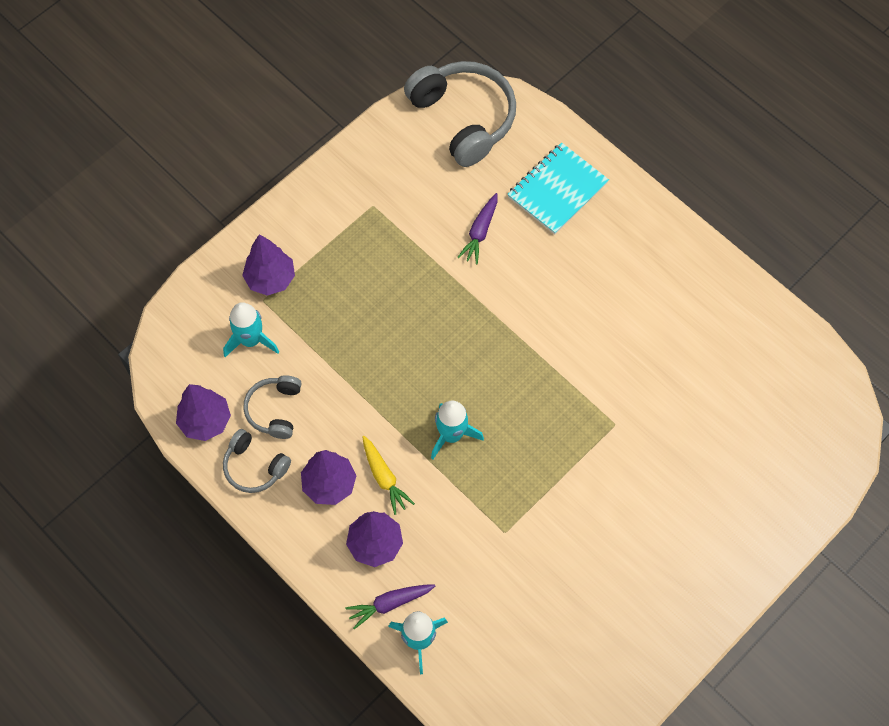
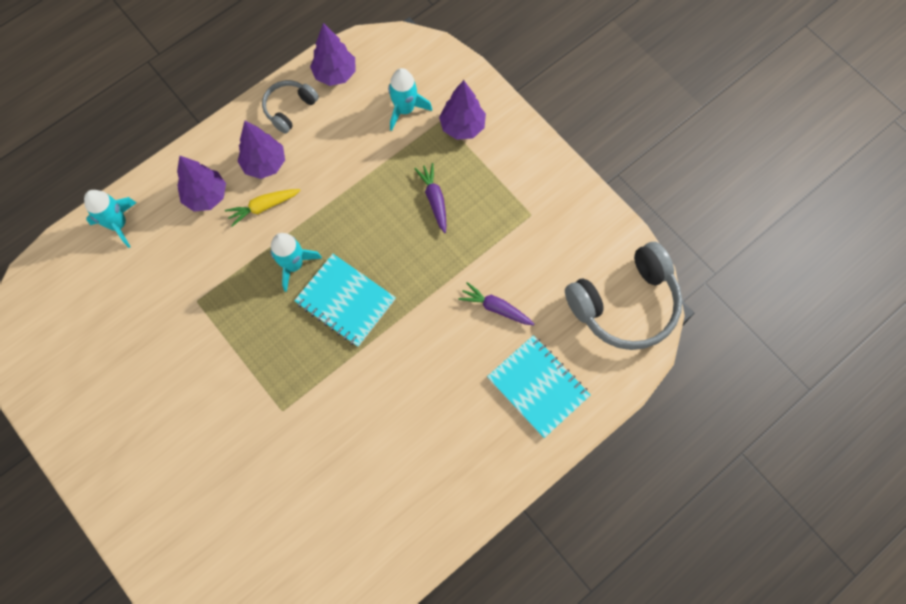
camera: 95 degrees right, 5 degrees up
grey headphones [243,375,302,439] -> none
purple carrot [345,584,435,629] -> purple carrot moved to [415,163,446,233]
none -> turquoise notebook [294,254,396,347]

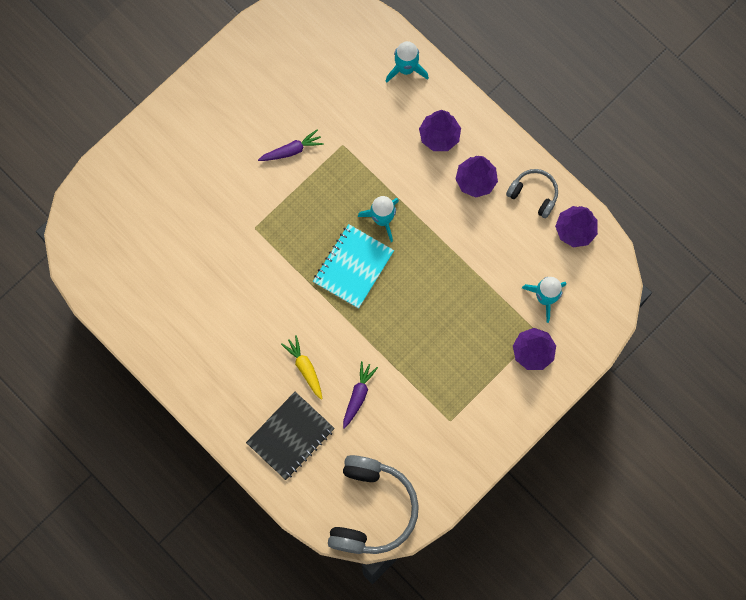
camera: 85 degrees right, 5 degrees up
yellow carrot [225,189,301,227] -> yellow carrot moved to [281,335,322,400]
purple carrot [415,163,446,233] -> purple carrot moved to [258,129,324,161]
turquoise notebook [487,335,591,438] -> black notebook [246,392,335,480]
grey headphones [565,242,682,350] -> grey headphones turned 135 degrees counterclockwise [328,455,419,554]

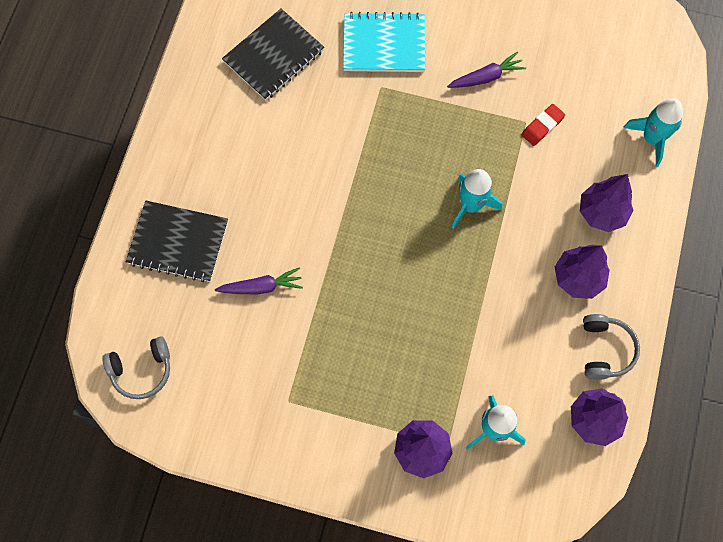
camera: 60 degrees right, 5 degrees down
purple carrot [258,129,324,161] -> purple carrot turned 60 degrees counterclockwise [447,52,526,88]
yellow carrot [281,335,322,400] -> none
turquoise notebook [313,224,394,309] -> turquoise notebook moved to [343,12,425,72]
grey headphones [328,455,419,554] -> grey headphones [102,336,170,399], size x0.53
none -> black notebook [222,9,324,101]
none -> red eraser [522,104,565,146]

